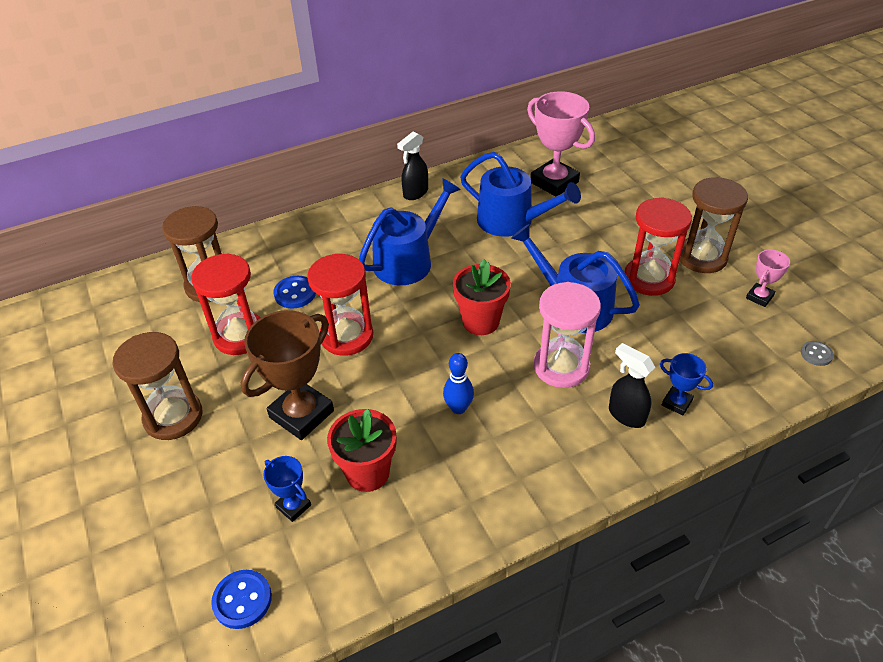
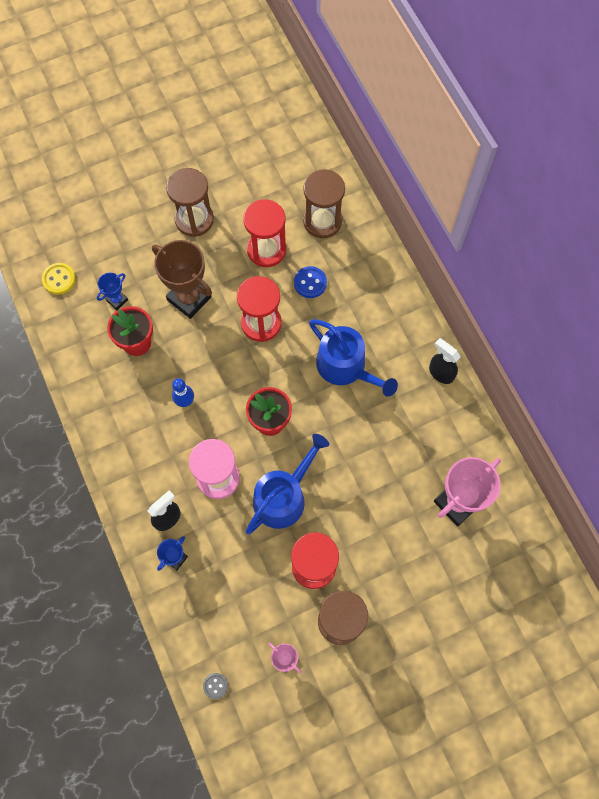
camera: 90 degrees right, 25 degrees up
blue button [211,570,272,629] -> yellow button [42,263,76,295]
blue watering can [460,152,581,237] -> none

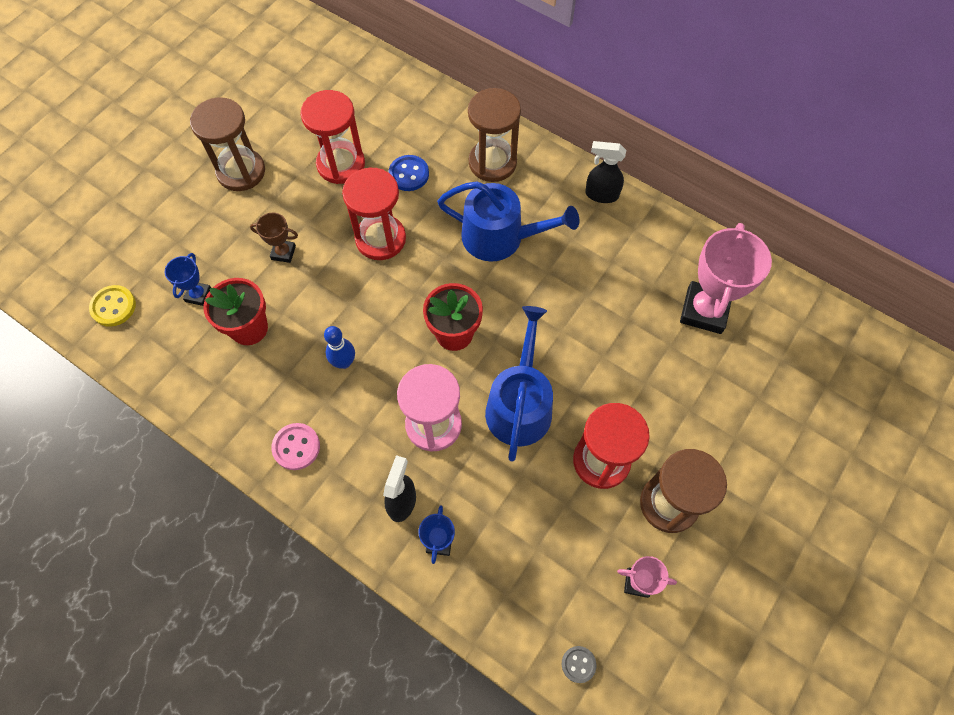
camera: 30 degrees left, 5 degrees down
brown trophy [152,240,212,319] -> brown trophy [250,213,298,263], size x0.50
brown hourglass [303,169,345,238] -> brown hourglass moved to [468,88,521,182]
none -> pink button [271,423,320,470]

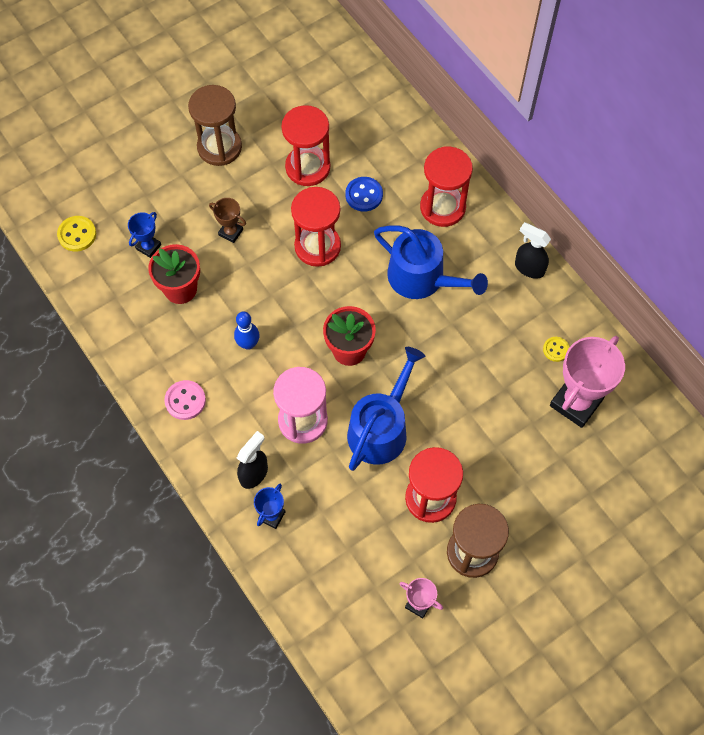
camera: 20 degrees right, 0 degrees up
brown hourglass [468,88,521,182] -> red hourglass [420,146,473,227]
grey button [562,646,597,683] -> none
none -> yellow button [543,337,569,362]

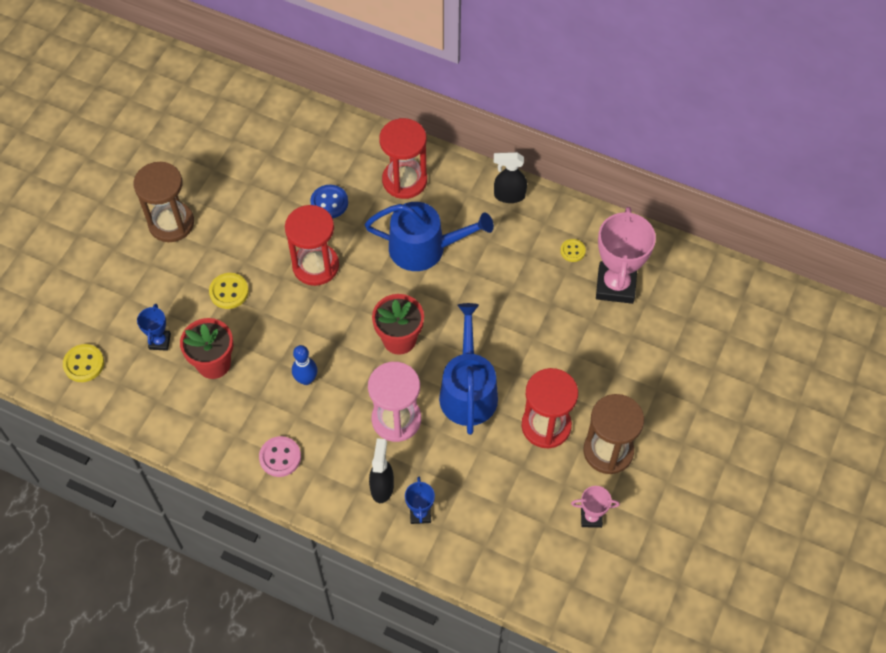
camera: 30 degrees left, 5 degrees down
brown trophy [209,198,246,243] -> yellow button [209,273,249,309]
red hourglass [281,105,330,186] -> none

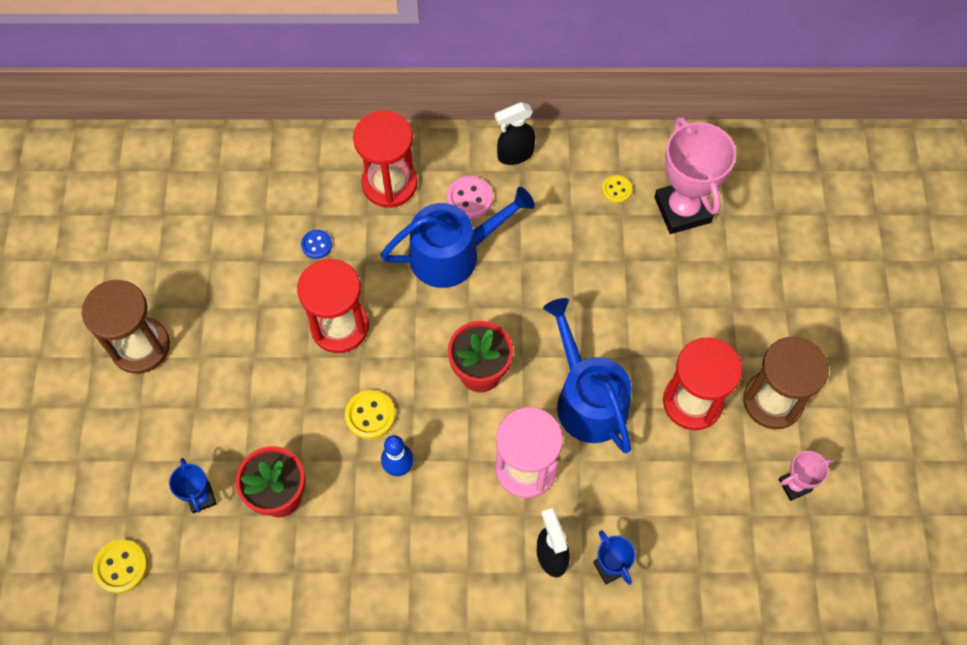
camera: 25 degrees left, 5 degrees up
yellow button [209,273,249,309] -> yellow button moved to [345,390,395,439]
pink button [259,436,301,477] -> pink button moved to [447,176,493,219]
blue button [310,185,348,218] -> blue button [301,230,332,259], size x0.65

